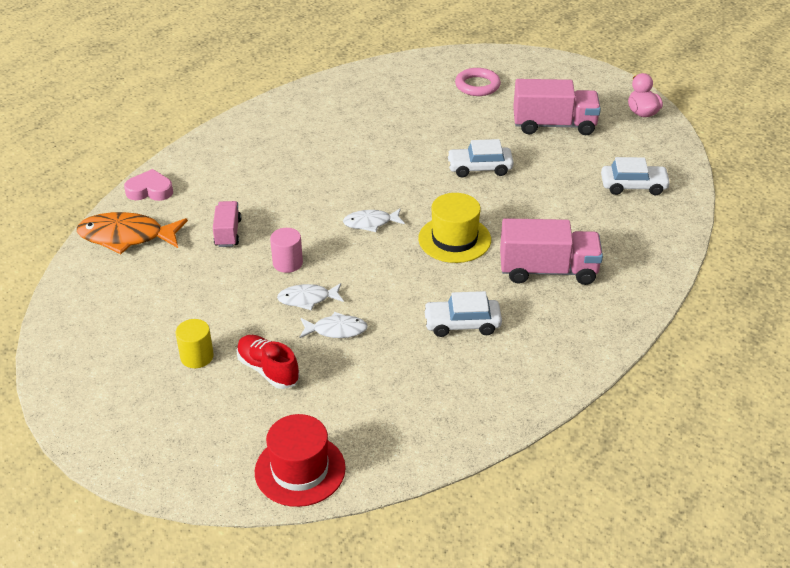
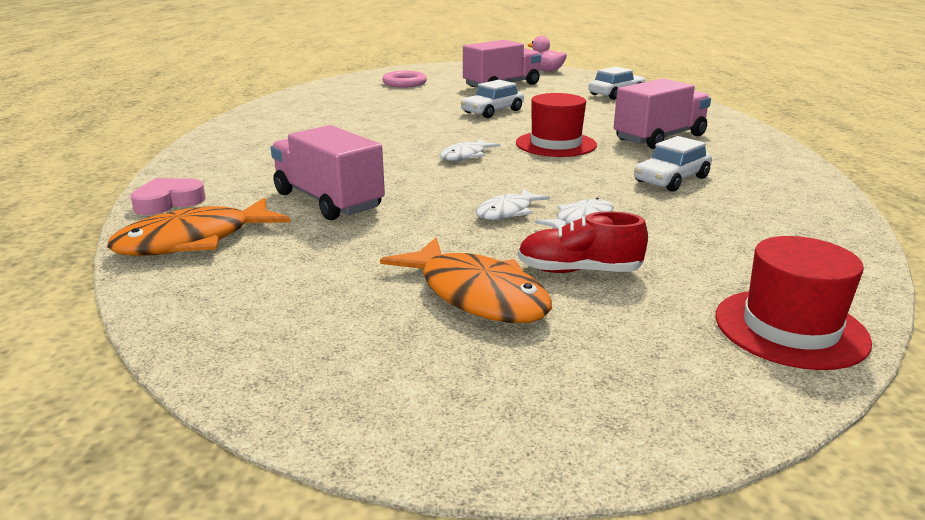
camera: 40 degrees left, 15 degrees down
yellow cylinder [176,319,214,368] -> orange fish [380,238,552,323]
pink truck [213,201,241,247] -> pink truck [271,125,385,220], size x1.76
pink cylinder [270,228,303,273] -> none
yellow hat [418,193,491,263] -> red hat [516,93,597,157]

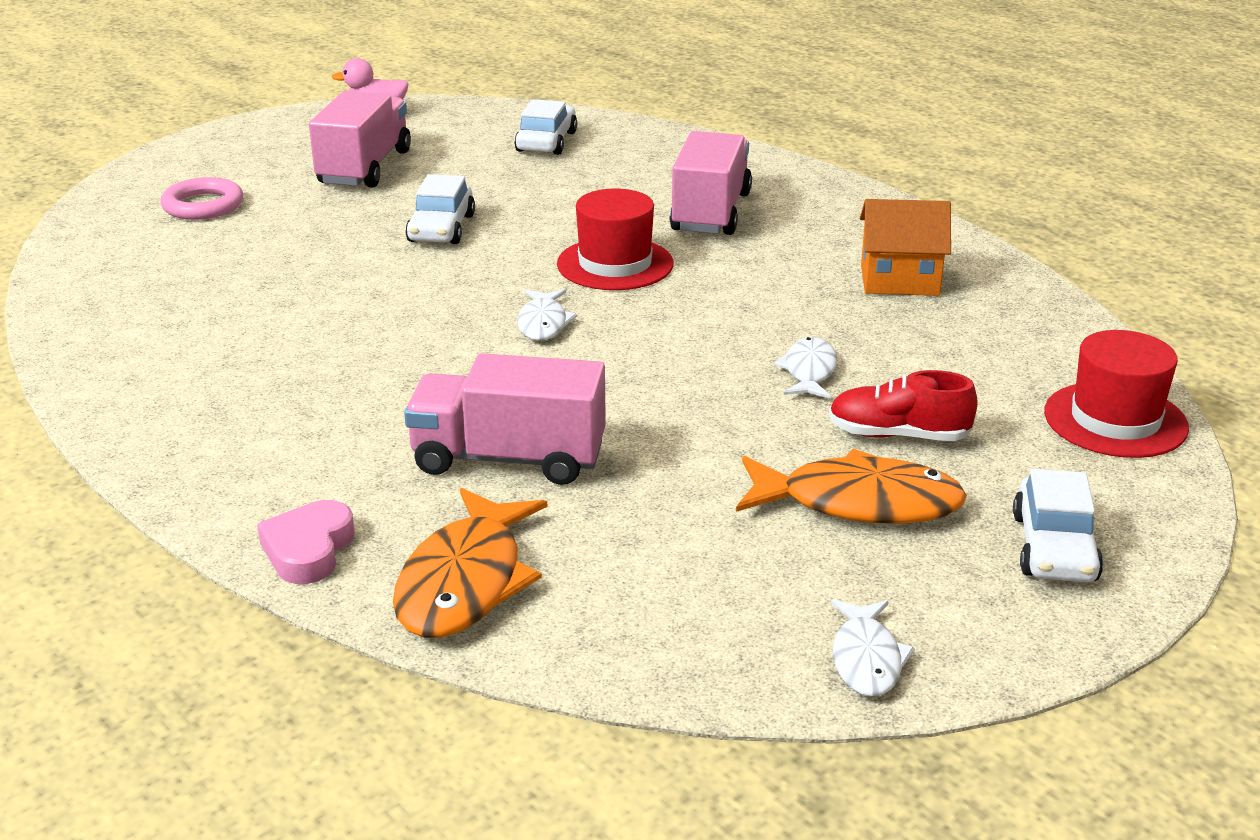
camera: 40 degrees left, 5 degrees up
white fish [476,189,550,220] -> white fish moved to [831,599,915,697]
red shoe [518,211,648,273] -> red shoe turned 45 degrees clockwise [829,370,978,441]
white car [634,136,712,192] -> white car moved to [1013,469,1103,582]
none -> orange house [860,199,951,296]

